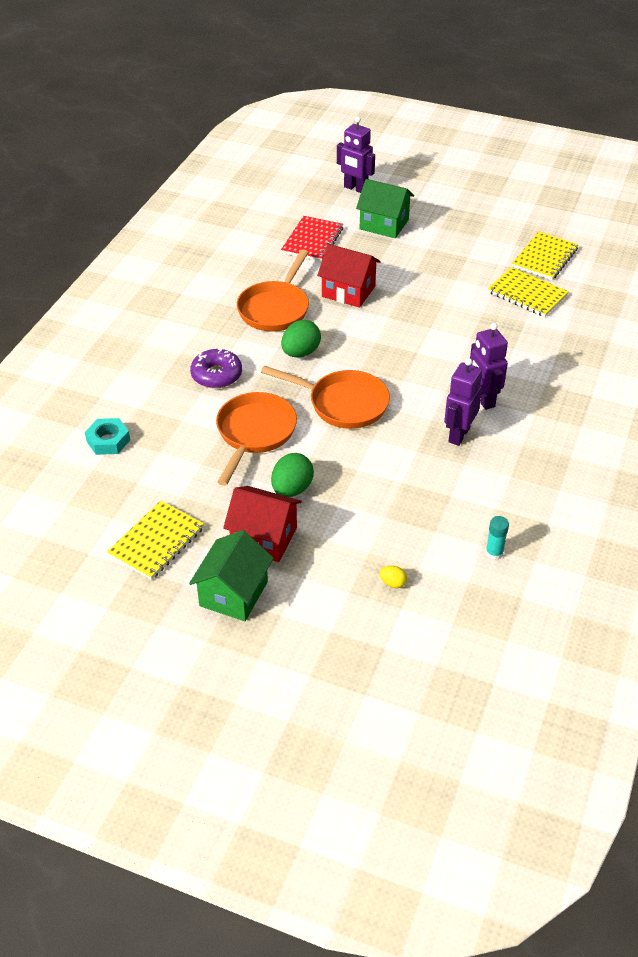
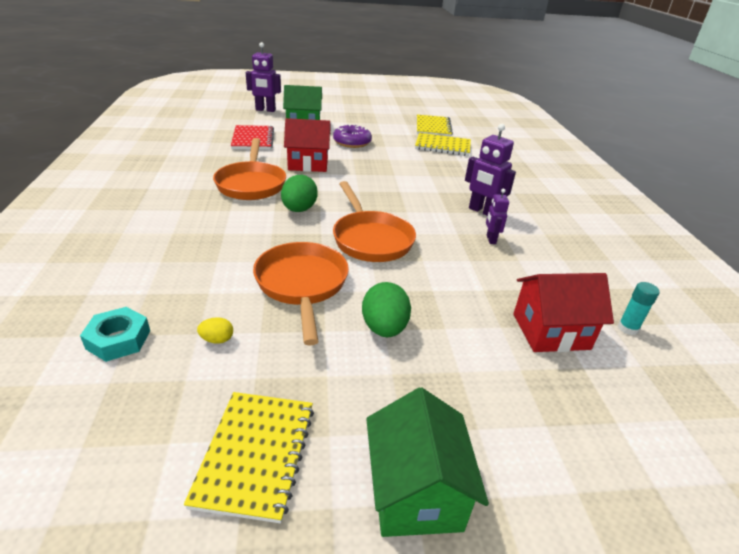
camera: 30 degrees left, 10 degrees down
purple donut [190,348,242,388] -> purple donut moved to [333,124,372,148]
red house [223,486,302,562] -> red house moved to [513,273,614,352]
orange pan [261,365,390,429] -> orange pan turned 75 degrees clockwise [333,181,416,262]
yellow egg [379,566,407,588] -> yellow egg moved to [197,317,233,344]
purple robot [444,358,482,446] -> purple robot [486,189,509,244], size x0.58

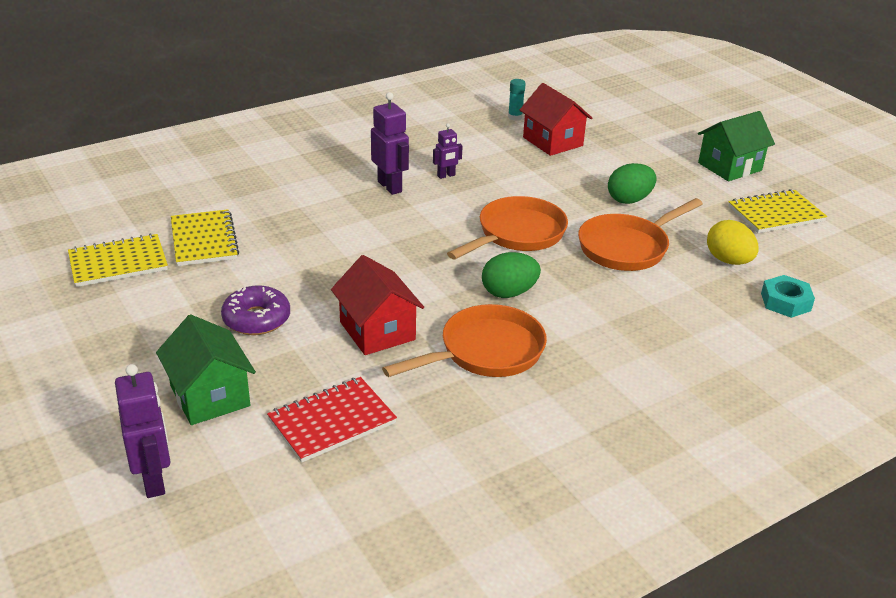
camera: 115 degrees left, 0 degrees up
yellow egg [197,317,233,344] -> yellow egg [707,220,759,265], size x1.98
purple robot [465,124,516,216] -> purple robot turned 45 degrees counterclockwise [371,92,409,195]

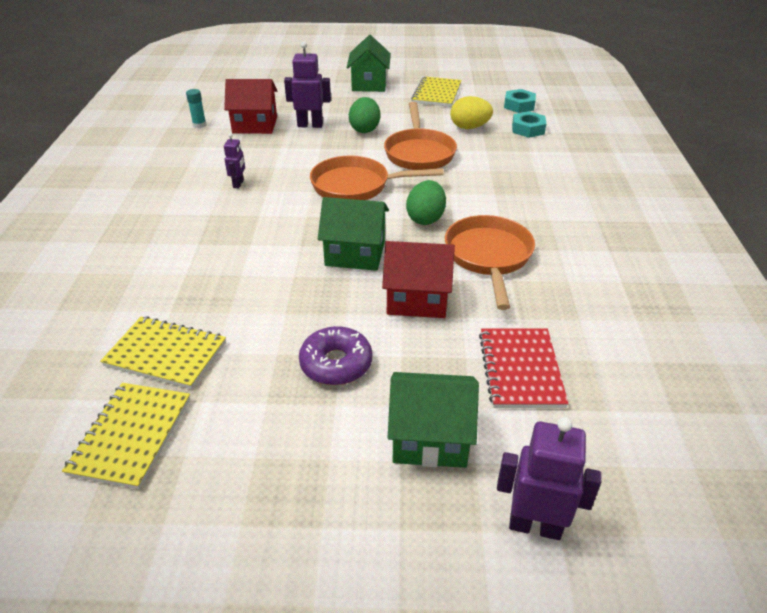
camera: 55 degrees left, 5 degrees up
purple robot [371,92,409,195] -> purple robot moved to [284,41,331,128]
orange pan [447,196,568,259] -> orange pan turned 75 degrees counterclockwise [310,156,444,200]
none -> green house [318,197,389,271]
none -> turquoise nut [504,89,536,113]

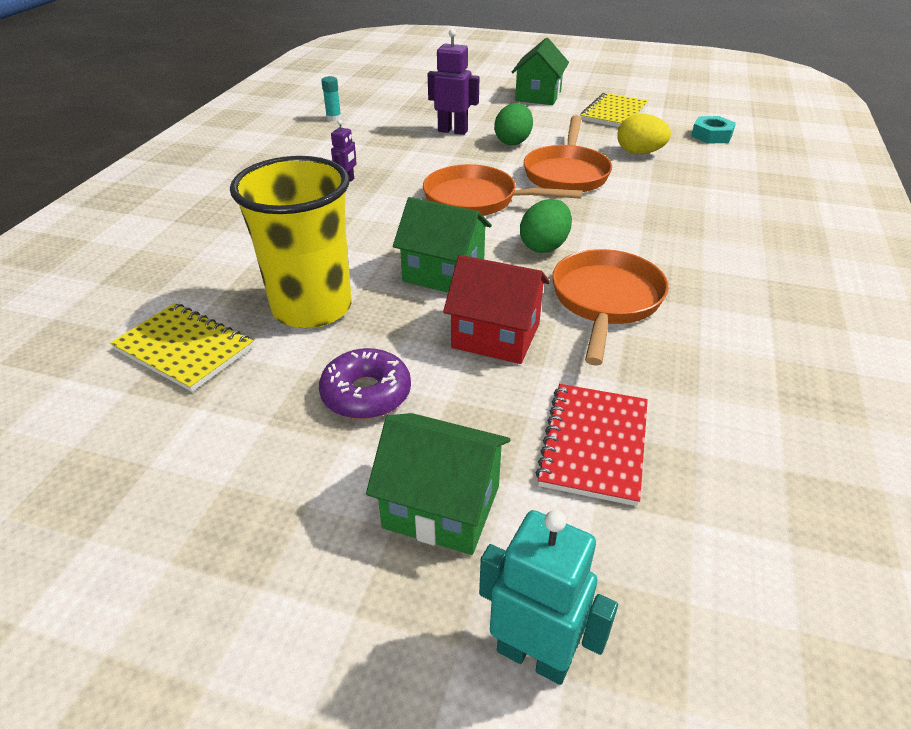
camera: 15 degrees right, 0 degrees up
yellow notebook [62,383,190,489] -> none
red house [224,79,277,134] -> none
purple robot [497,417,601,540] -> turquoise robot [479,510,618,685]
turquoise nut [512,111,546,138] -> none
none -> yellow cup [230,156,351,328]

